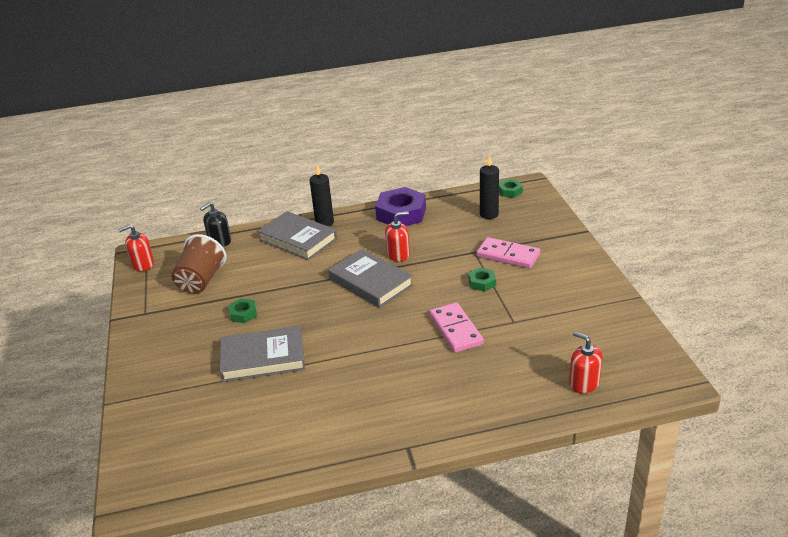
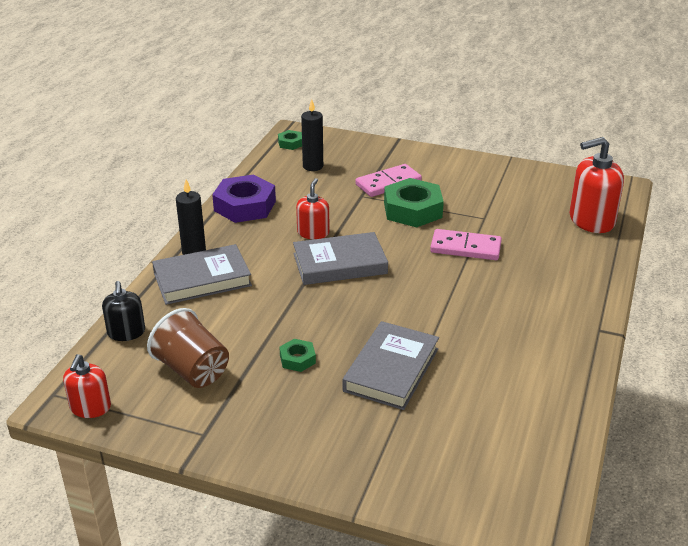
camera: 60 degrees left, 0 degrees up
green nut [468,267,496,292] -> green nut [384,178,444,227], size x2.06
red soap dispenser [569,331,603,394] -> red soap dispenser [570,137,624,233], size x1.68

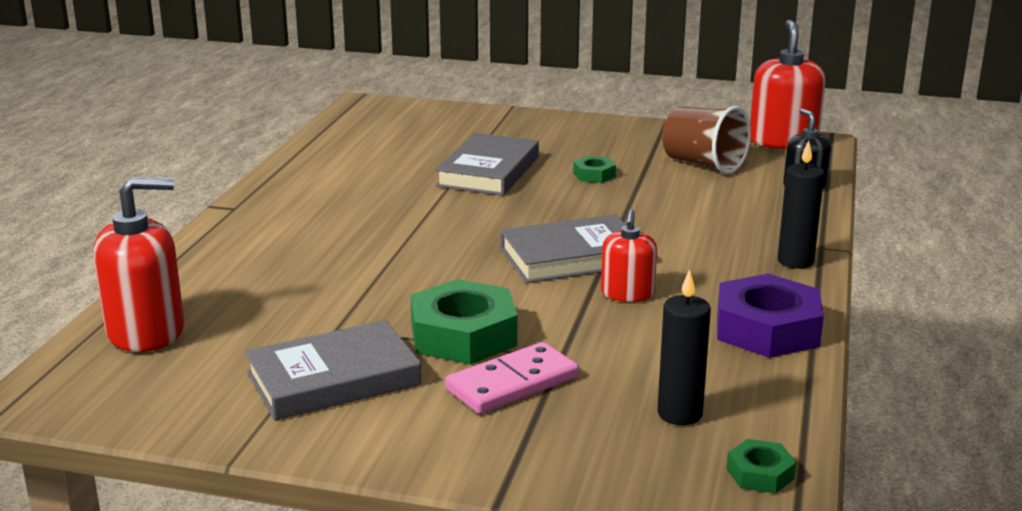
camera: 175 degrees right, 10 degrees down
red soap dispenser [63,354,111,418] -> red soap dispenser [750,20,825,150], size x1.68
grey book [152,244,252,305] -> grey book moved to [245,320,422,420]
pink domino [430,229,502,260] -> none

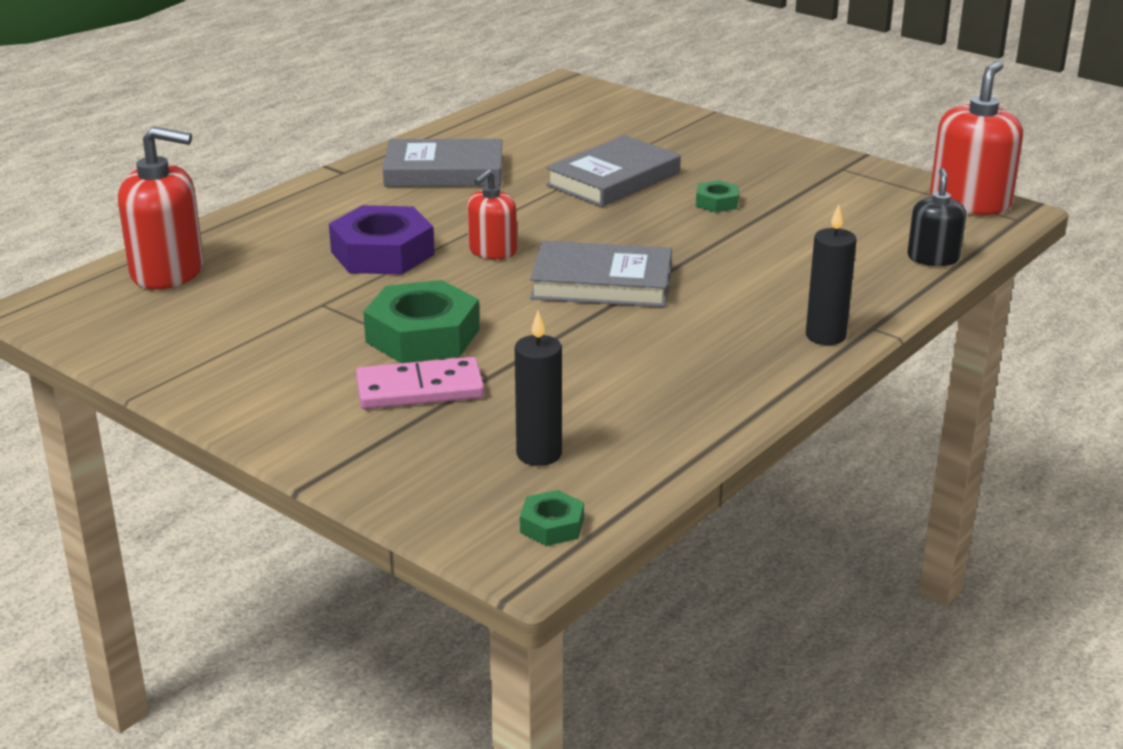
camera: 25 degrees right, 5 degrees up
grey book [245,320,422,420] -> grey book moved to [383,139,503,187]
red soap dispenser [601,209,657,302] -> red soap dispenser moved to [467,169,517,259]
brown cup [662,106,751,174] -> none
purple nut [717,274,824,358] -> purple nut moved to [329,205,435,275]

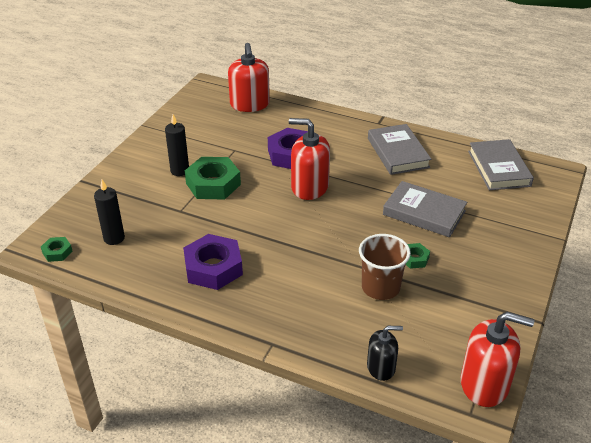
camera: 75 degrees right, 10 degrees up
pink domino [356,357,484,409] -> none
red soap dispenser [467,169,517,259] -> red soap dispenser [289,118,330,200], size x1.68
grey book [530,241,672,307] -> grey book moved to [468,139,534,190]
black candle [806,204,857,345] -> black candle moved to [165,114,189,176]
none -> purple nut [183,234,243,290]
none -> brown cup [359,234,411,300]

